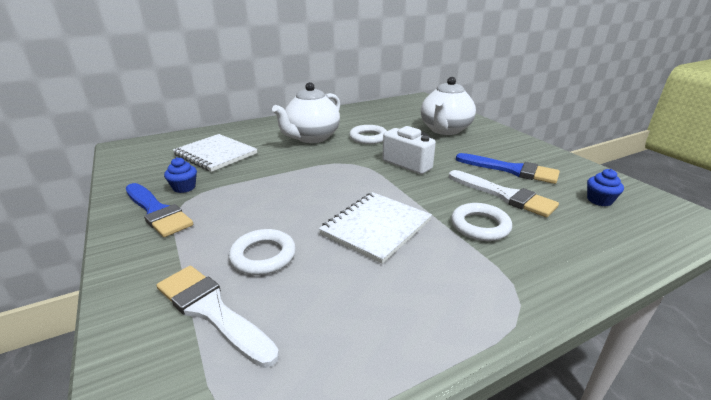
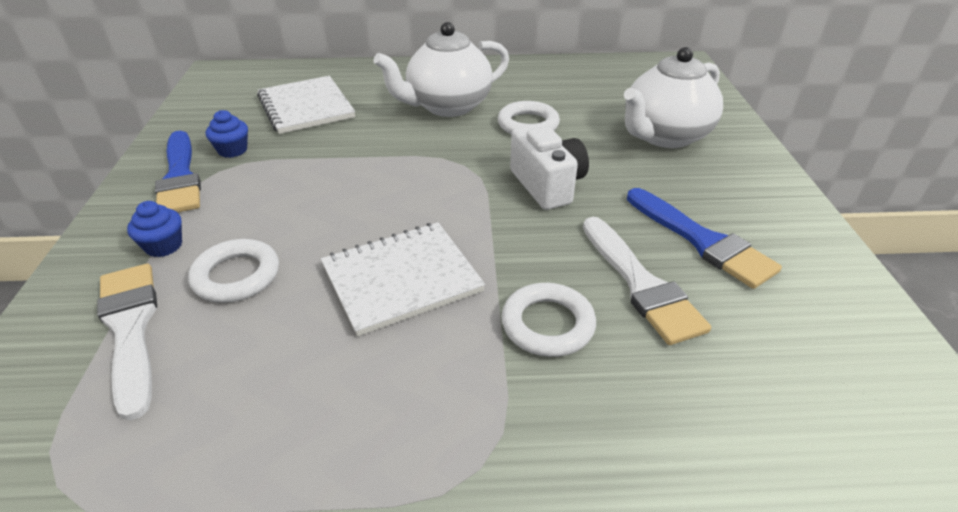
camera: 25 degrees right, 10 degrees up
blue cupcake [587,169,624,206] -> blue cupcake moved to [127,201,182,257]

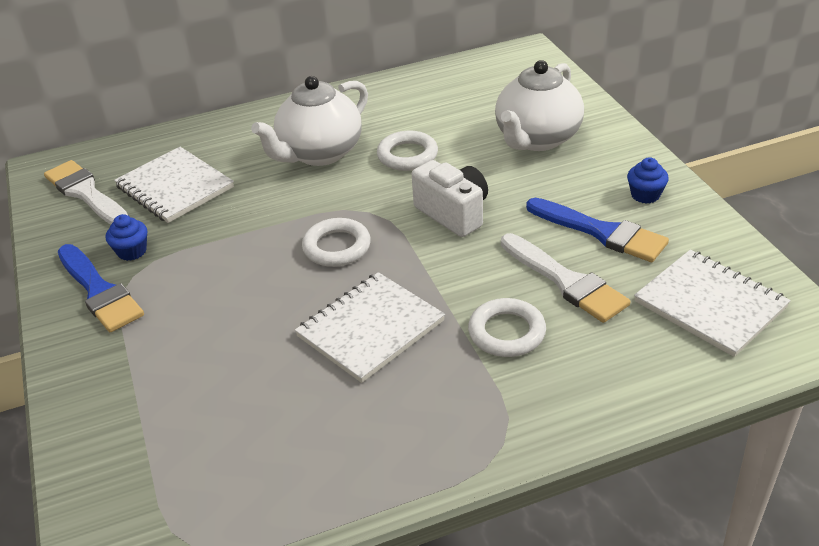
camera: 15 degrees left, 0 degrees up
white brush [97,264,157,421] -> white brush moved to [44,160,128,225]
blue cupcake [127,201,182,257] -> blue cupcake moved to [627,157,669,204]
white ring [188,239,279,303] -> white ring moved to [302,218,371,267]
none -> white notebook [634,250,791,357]

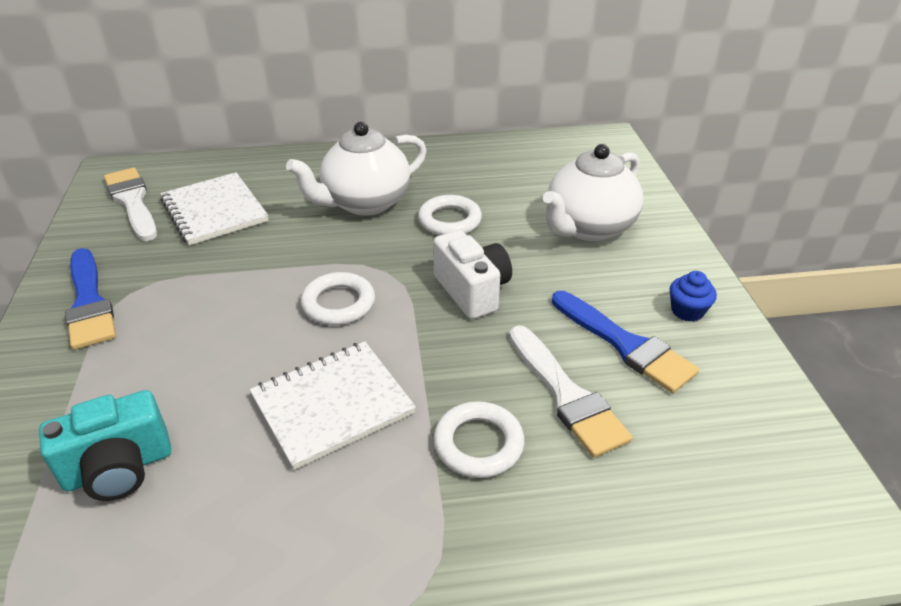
camera: 10 degrees right, 0 degrees up
blue cupcake [106,214,147,261] -> none
white notebook [634,250,791,357] -> none
none -> turquoise camera [39,390,171,501]

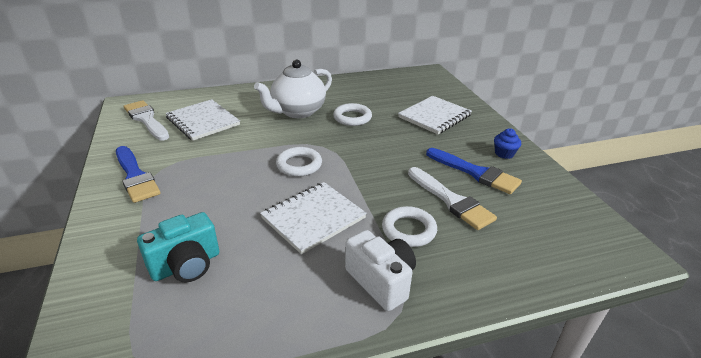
camera: 10 degrees left, 5 degrees down
white camera [433,230,512,319] -> white camera moved to [345,230,416,311]
white teapot [543,144,643,241] -> white notebook [398,96,472,134]

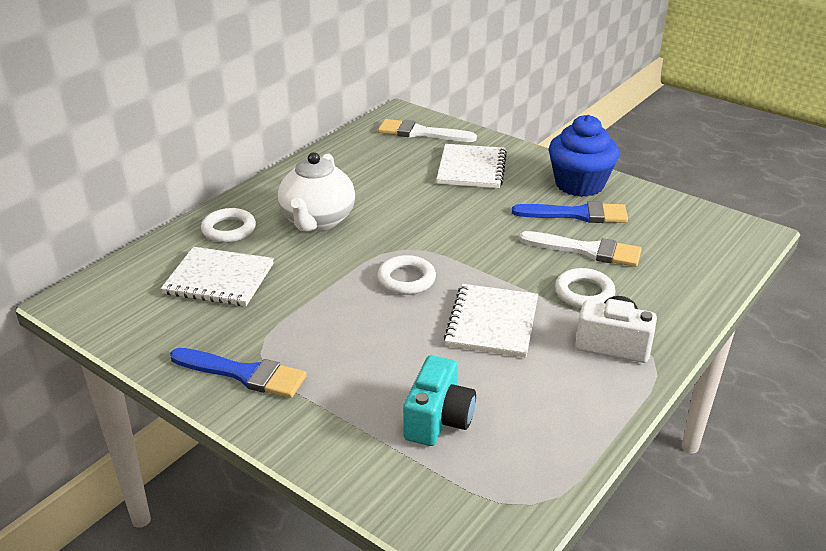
camera: 35 degrees left, 0 degrees up
white brush [123,100,169,140] -> white brush moved to [378,119,477,142]
white ring [333,103,372,126] -> white ring moved to [201,208,256,243]
blue cupcake [494,128,521,159] -> blue cupcake [549,115,619,197], size x2.27

